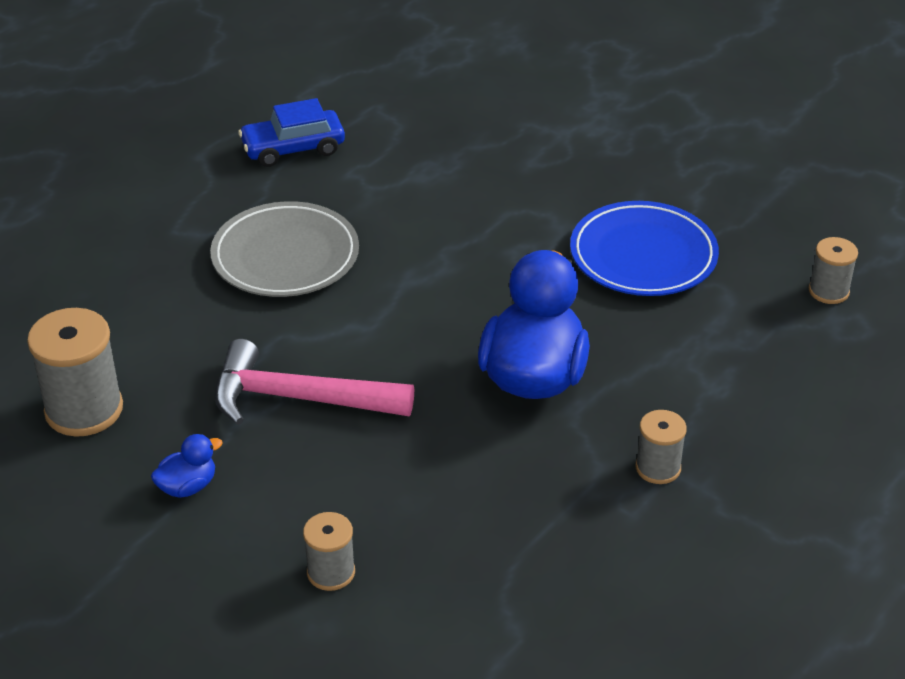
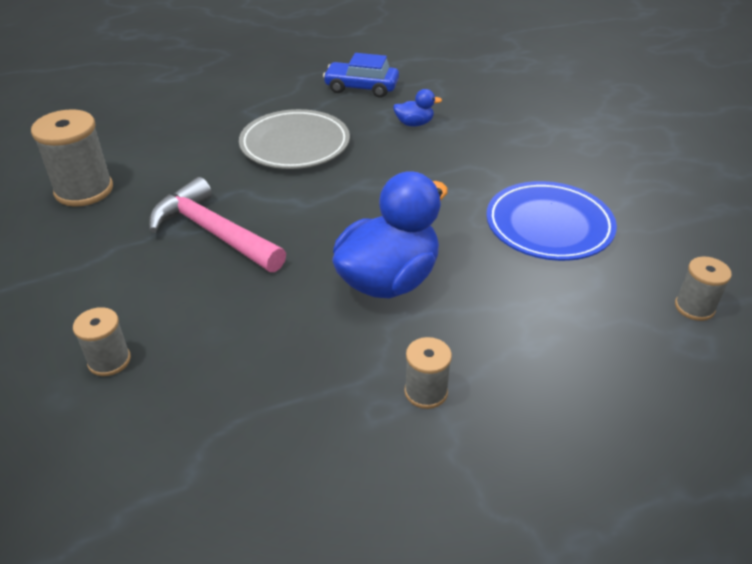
camera: 30 degrees right, 0 degrees up
blue duck [151,434,222,498] -> blue duck moved to [393,89,442,126]

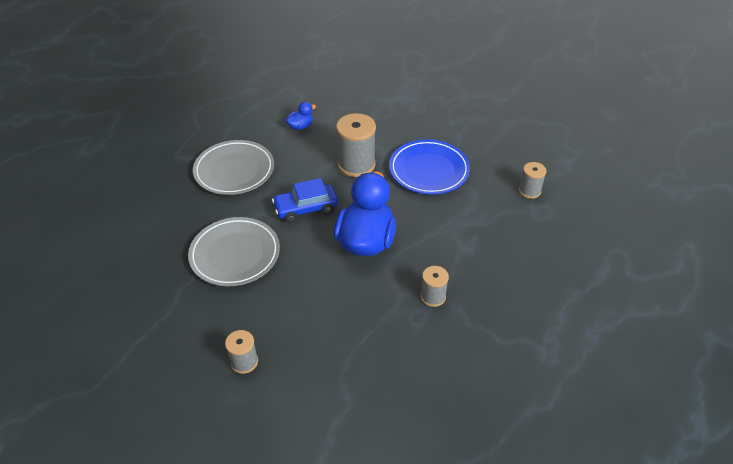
camera: 30 degrees left, 5 degrees up
grey spool [31,109,113,207] -> grey spool moved to [336,113,376,177]
pink hammer [149,177,286,272] -> grey plate [188,217,280,286]
blue car [323,53,399,98] -> blue car moved to [272,178,338,223]

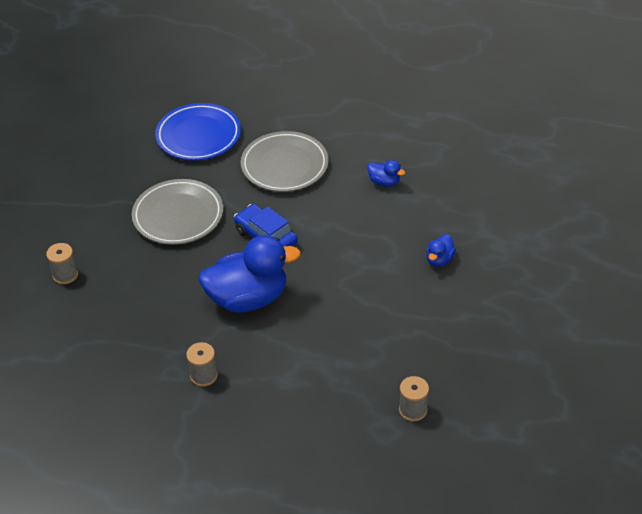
camera: 65 degrees right, 0 degrees up
grey spool [336,113,376,177] -> none
blue plate [389,139,470,194] -> blue plate moved to [155,103,241,160]
none -> blue duck [426,234,456,267]

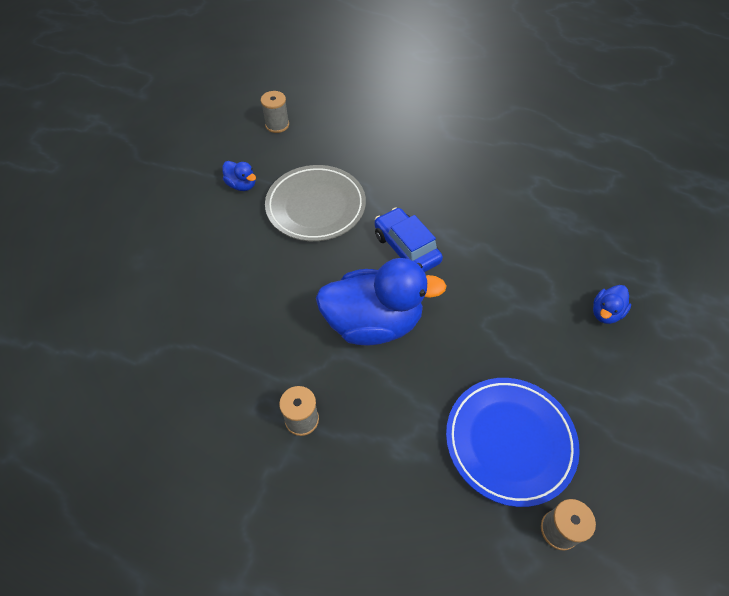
camera: 10 degrees right, 10 degrees up
grey spool [46,243,78,284] -> grey spool moved to [261,91,289,133]
blue plate [155,103,241,160] -> blue plate moved to [446,378,580,507]
grey plate [241,131,328,192] -> none
blue duck [367,160,405,187] -> blue duck moved to [222,161,256,191]

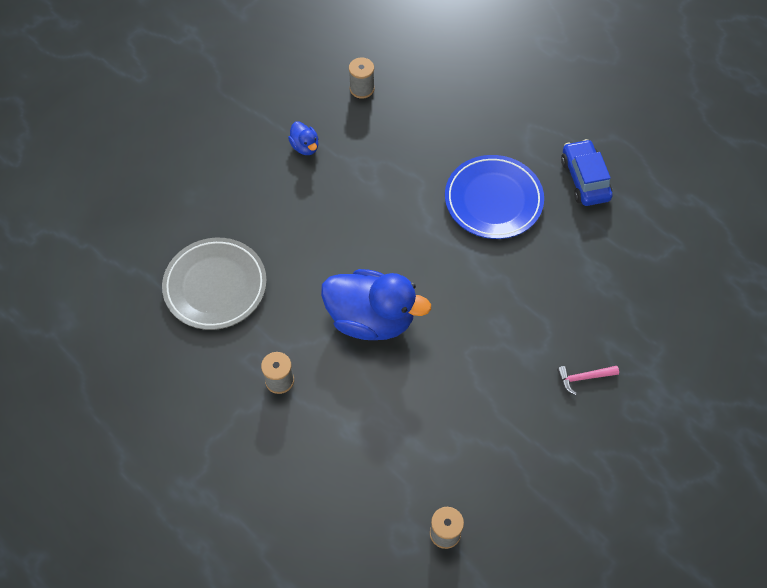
camera: 20 degrees right, 5 degrees up
grey plate [265,165,366,241] -> grey plate moved to [162,238,267,330]
blue car [374,207,443,272] -> blue car moved to [561,139,613,206]
blue plate [446,378,580,507] -> blue plate moved to [445,155,544,239]
blue duck [593,285,631,324] -> pink hammer [557,366,619,395]

